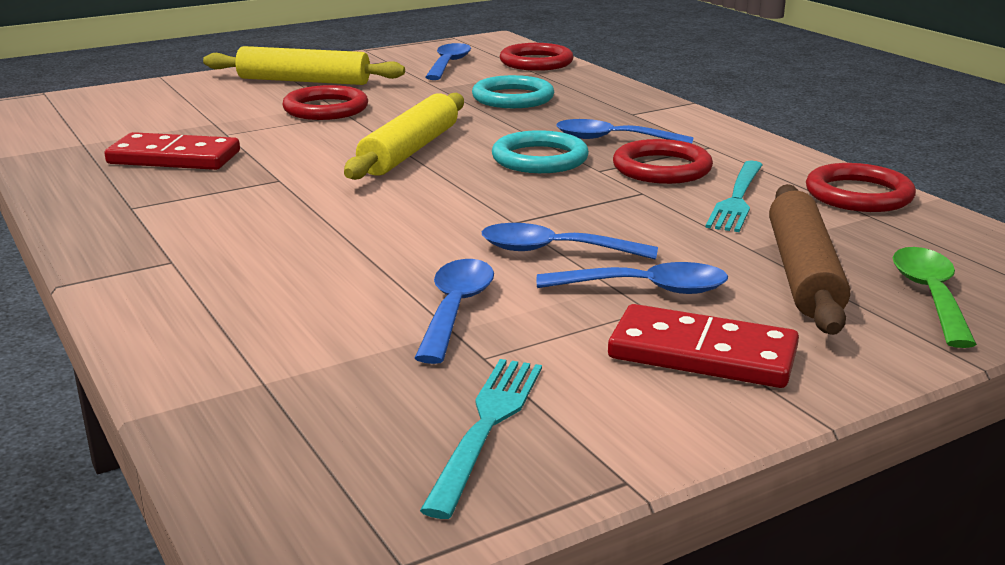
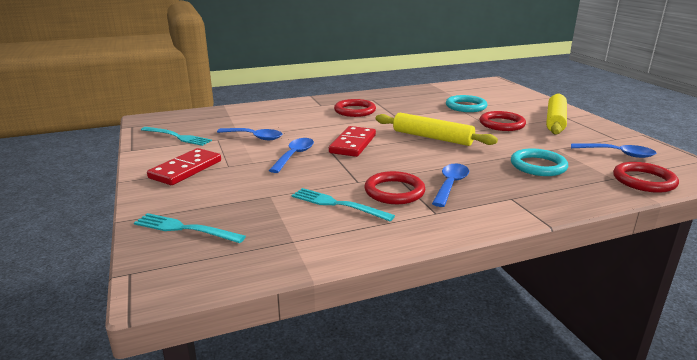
camera: 100 degrees right, 0 degrees up
red domino [104,132,240,170] -> red domino moved to [329,126,376,157]
turquoise ring [492,130,589,173] -> turquoise ring moved to [446,95,487,112]
blue spoon [537,262,728,294] -> none
brown rolling pin [769,184,850,335] -> none
red ring [806,163,916,212] -> red ring moved to [334,99,376,117]
green spoon [893,247,977,348] -> turquoise fork [134,213,246,243]

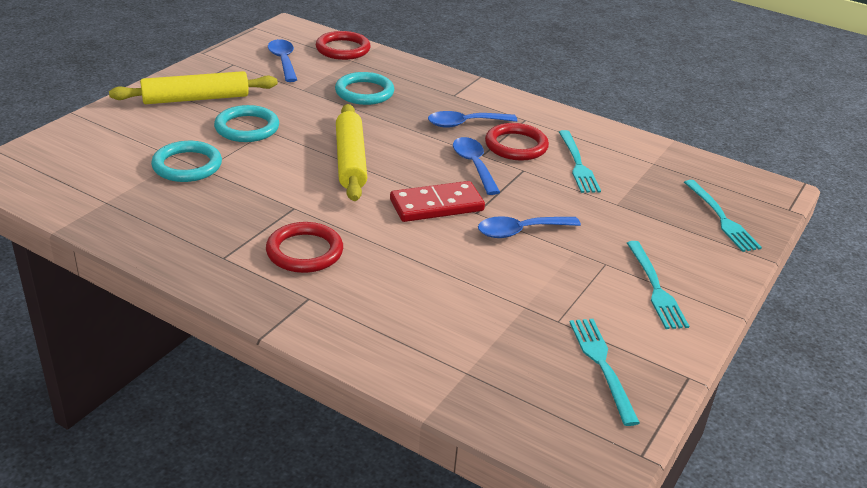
camera: 130 degrees left, 10 degrees up
red domino [147,148,221,185] -> turquoise fork [627,241,689,329]
blue spoon [217,128,282,140] -> blue spoon moved to [453,137,500,195]
red ring [480,111,526,131] -> turquoise ring [214,105,279,142]

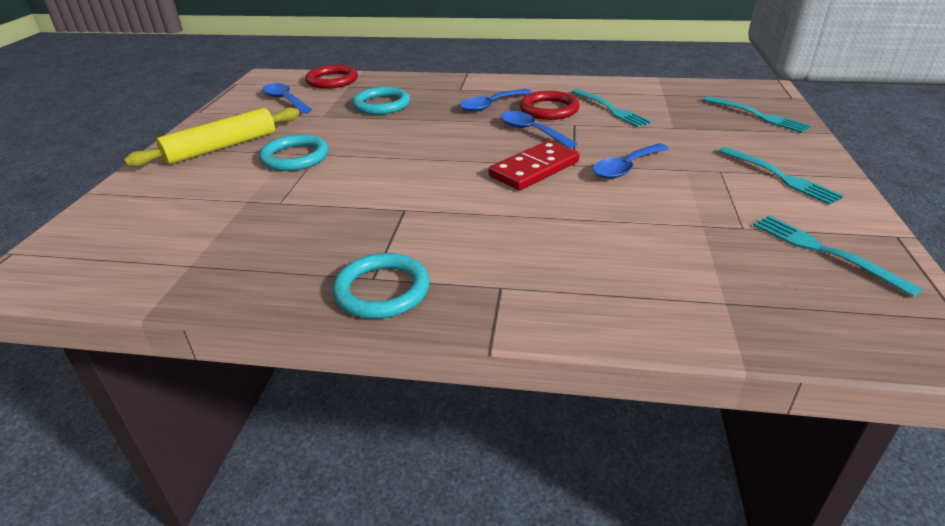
camera: 20 degrees left, 0 degrees up
turquoise ring [151,141,222,182] -> turquoise ring moved to [332,253,430,319]
red ring [266,222,343,273] -> none
yellow rolling pin [336,104,367,201] -> none

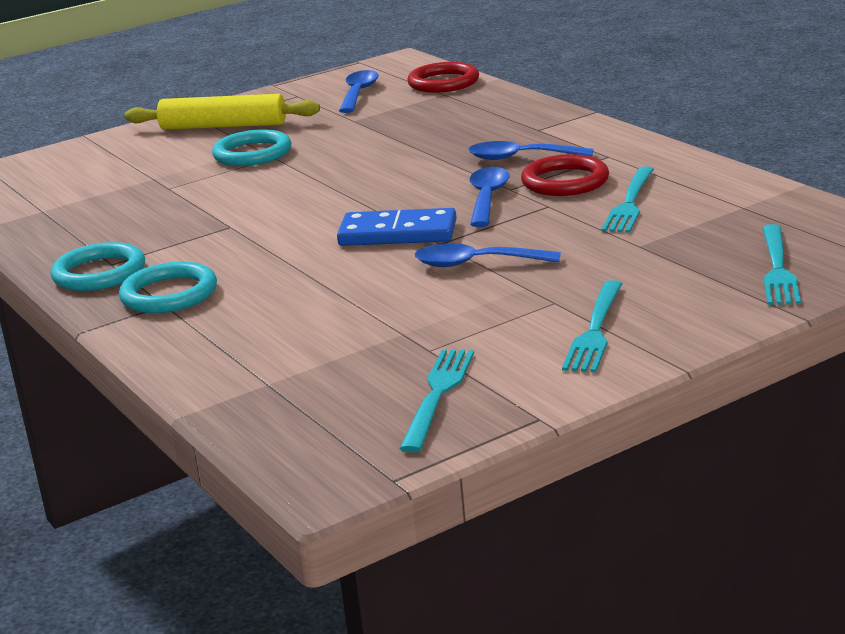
camera: 50 degrees right, 10 degrees down
turquoise ring [352,87,410,115] -> turquoise ring moved to [119,262,217,313]
red domino [489,140,579,190] -> blue domino [337,208,457,246]

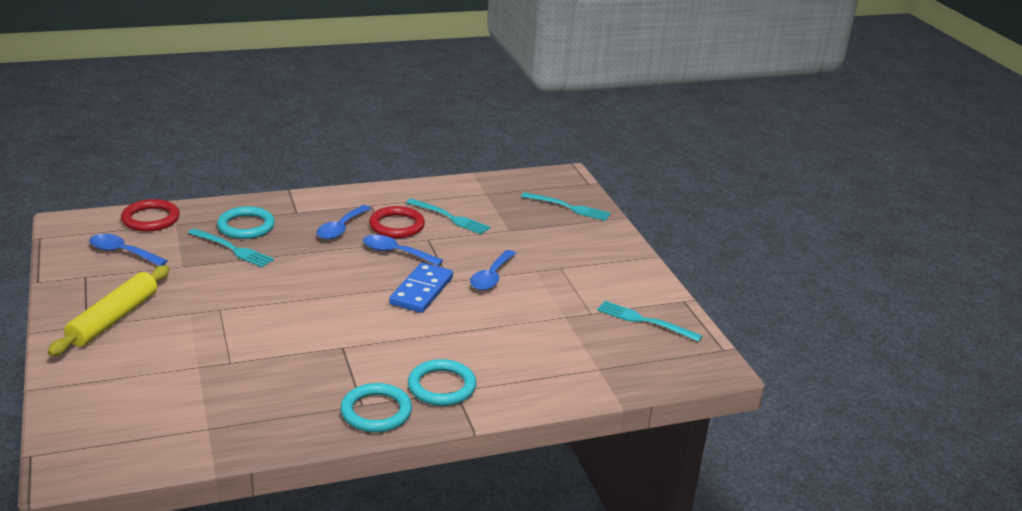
camera: 80 degrees left, 5 degrees up
turquoise ring [212,129,291,166] -> turquoise ring moved to [217,206,275,239]
turquoise fork [562,280,623,372] -> turquoise fork moved to [188,228,274,267]

